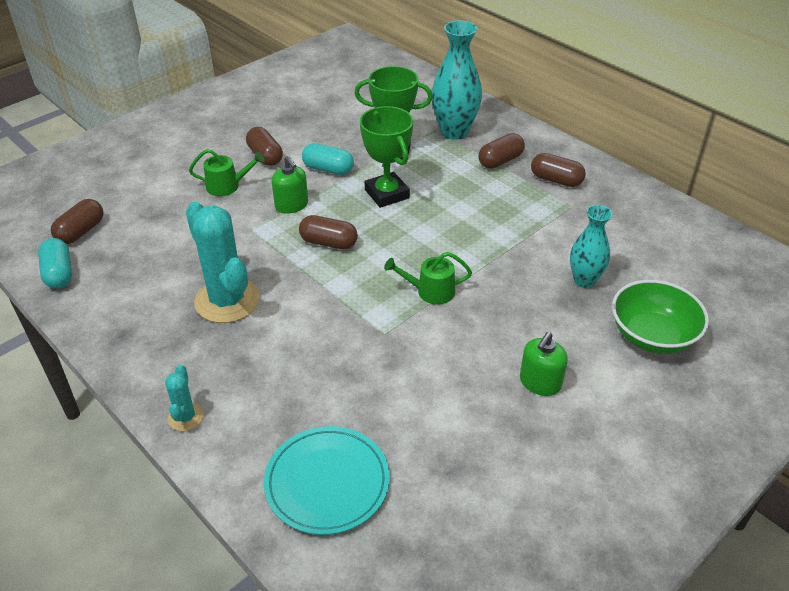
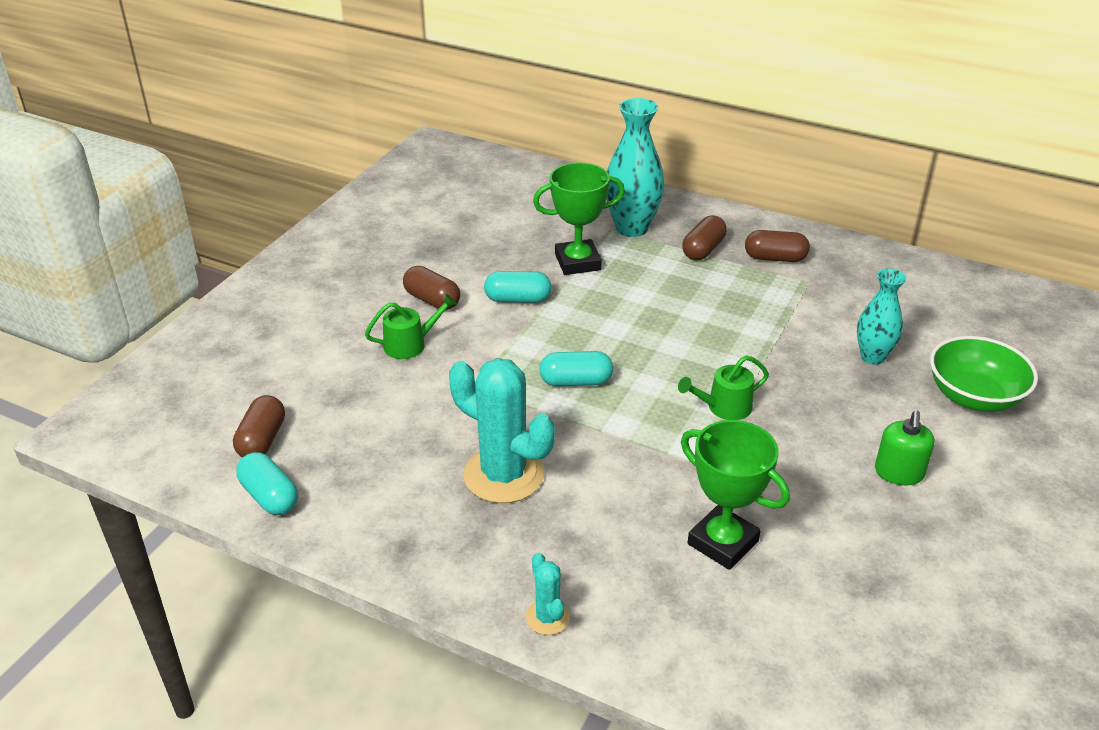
camera: 20 degrees left, 5 degrees down
turquoise plate [264,426,390,535] -> none
green soap dispenser [272,156,308,214] -> none
brown capsule [299,215,358,249] -> turquoise capsule [539,351,613,387]
green trophy [360,106,413,208] -> green trophy moved to [681,420,790,570]

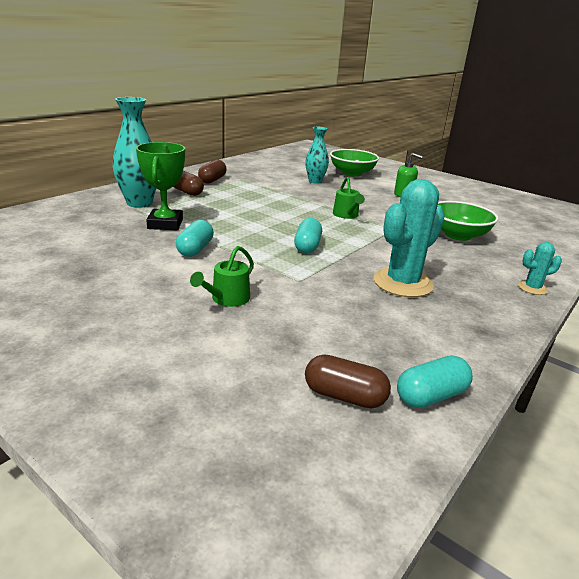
camera: 80 degrees left, 10 degrees down
green watering can [365,294,457,359] -> green watering can turned 135 degrees counterclockwise [190,246,254,307]
brown capsule [403,266,460,310] -> none
green trophy [681,420,790,570] -> green bowl [438,201,499,241]

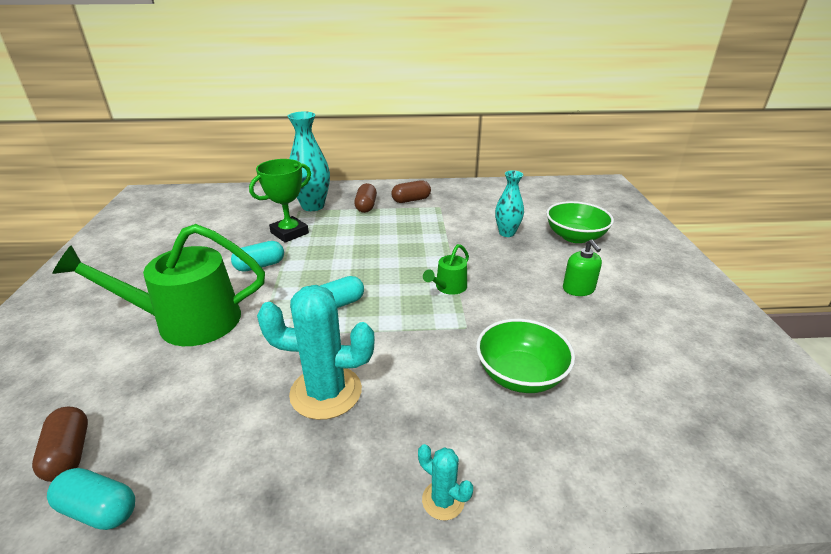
camera: 50 degrees right, 5 degrees up
green watering can [190,246,254,307] -> green watering can [52,224,265,346], size x2.22

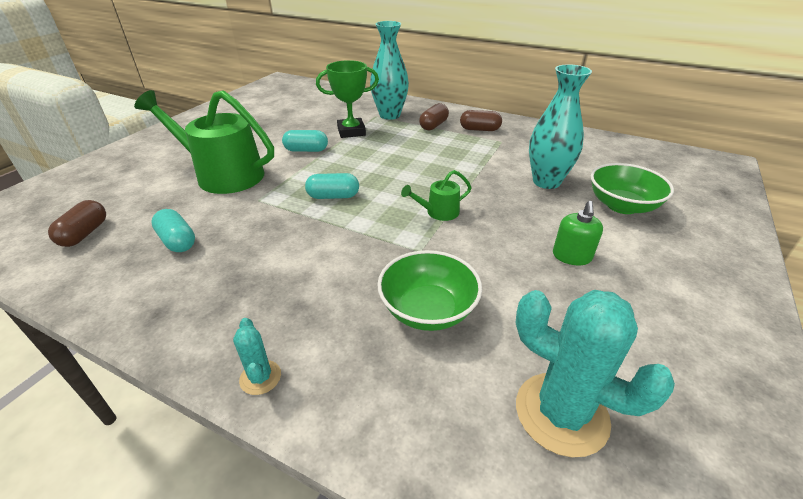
camera: 30 degrees right, 5 degrees up
turquoise capsule [47,468,135,530] -> turquoise capsule moved to [151,209,195,252]
turquoise cactus [257,285,375,420] -> turquoise cactus moved to [515,290,675,457]
turquoise vase [495,170,524,237] -> turquoise vase [529,64,592,189], size x1.58

